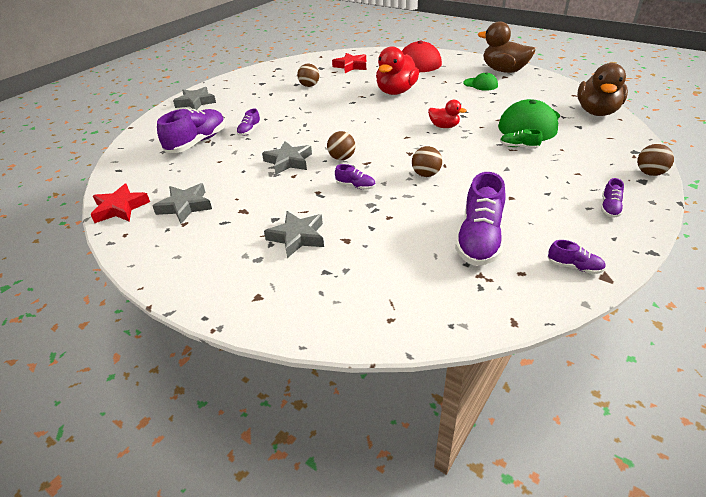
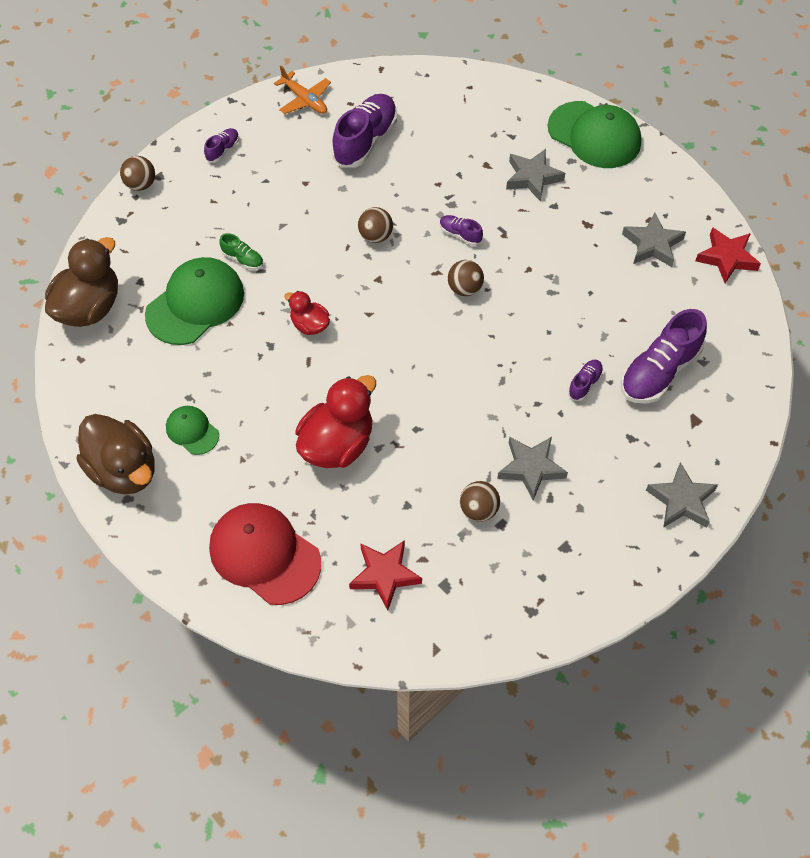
camera: 170 degrees left, 20 degrees up
grey star [262,141,312,174] -> grey star moved to [497,437,568,501]
purple shoe [548,240,606,274] -> orange plane [274,66,331,114]
none -> green cap [548,101,641,168]

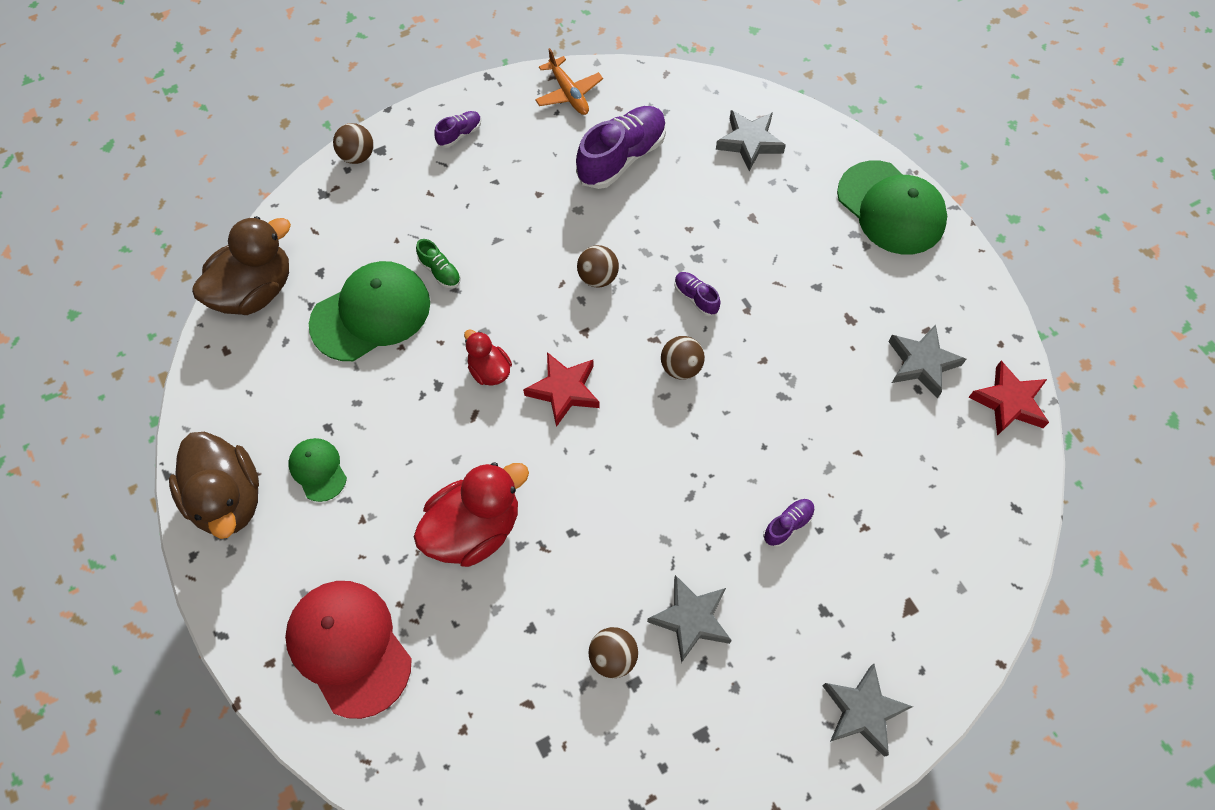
camera: 15 degrees right, 5 degrees up
red star [349,540,422,610] -> red star moved to [523,352,600,427]
grey star [506,149,565,202] -> grey star moved to [716,110,786,171]
purple shoe [621,309,707,404] -> none

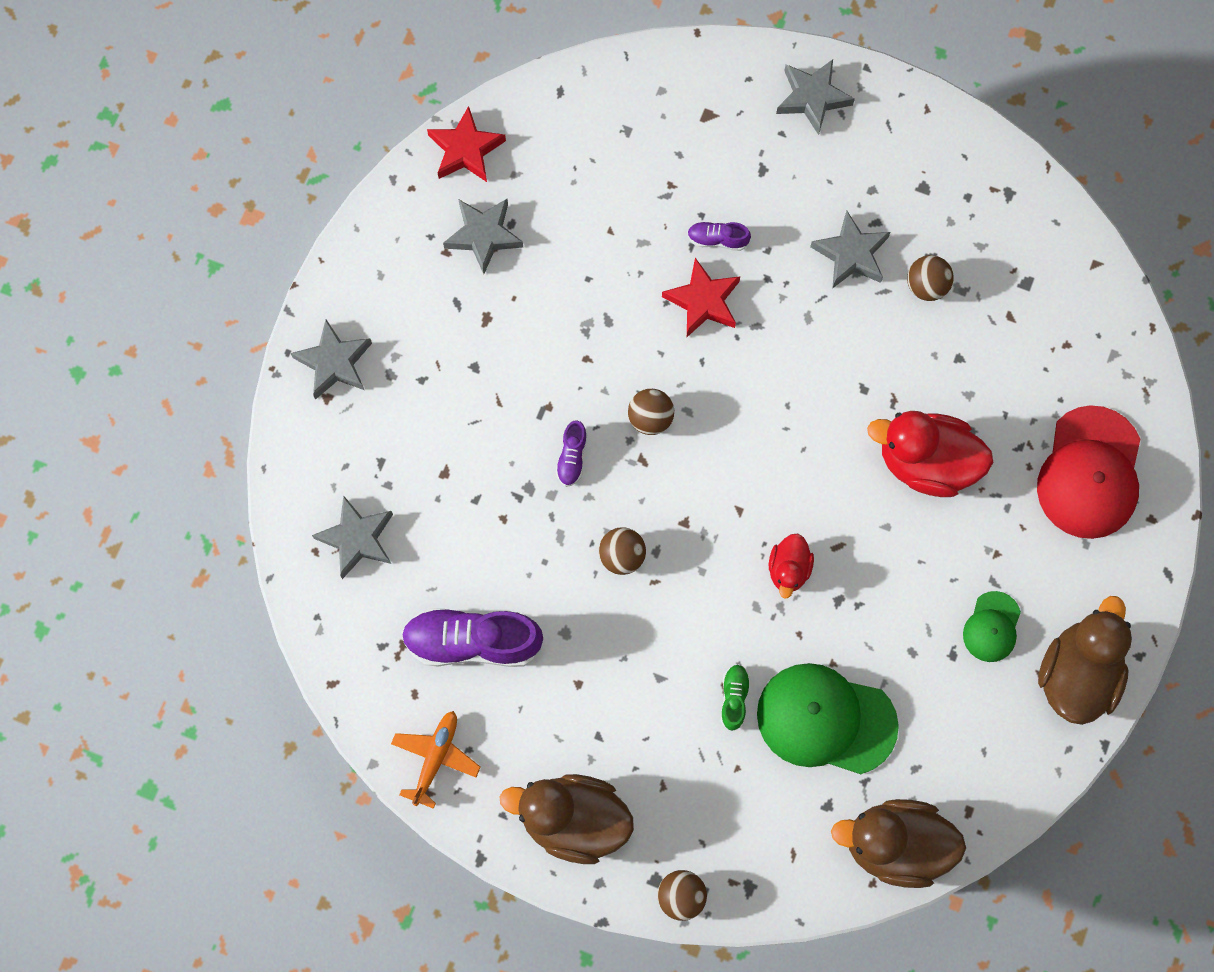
camera: 130 degrees left, 10 degrees up
purple shoe [434,111,481,148] -> brown duck [499,774,634,864]
red star [523,352,600,427] -> red star moved to [662,258,740,337]
green cap [837,161,947,255] -> grey star [291,320,372,400]

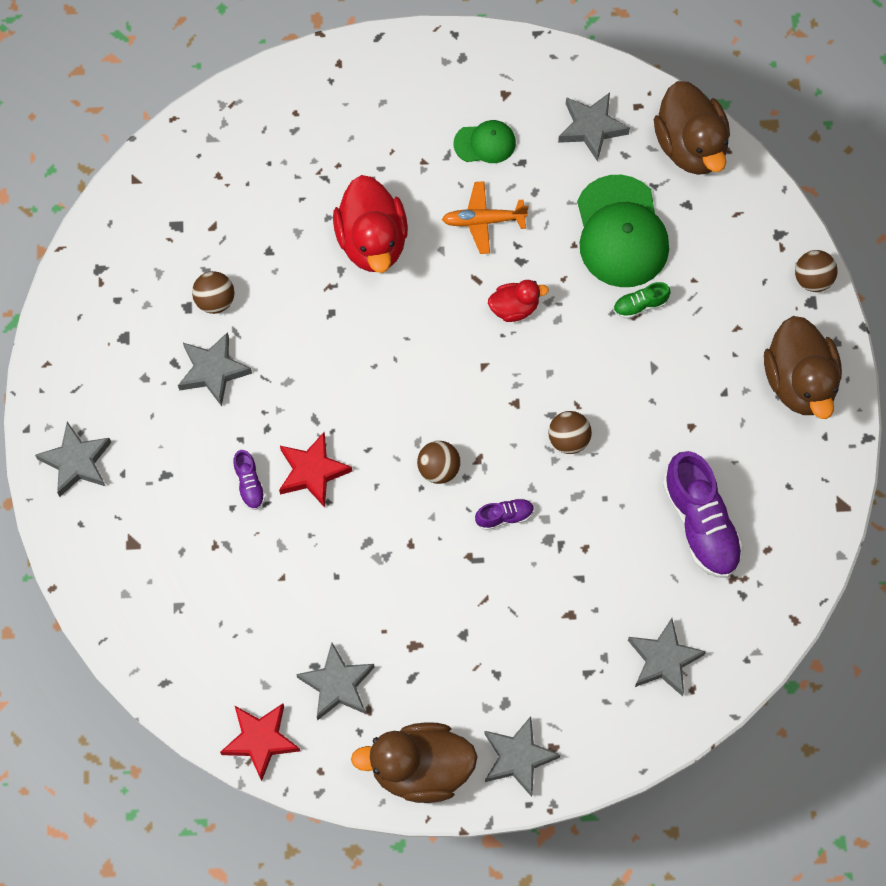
camera: 115 degrees left, 5 degrees down
orange plane [391,711,480,809] -> orange plane moved to [442,181,529,254]
red cap [1037,405,1140,539] -> none
brown duck [1038,596,1132,725] -> brown duck moved to [351,722,478,803]
none -> grey star [558,93,630,162]

